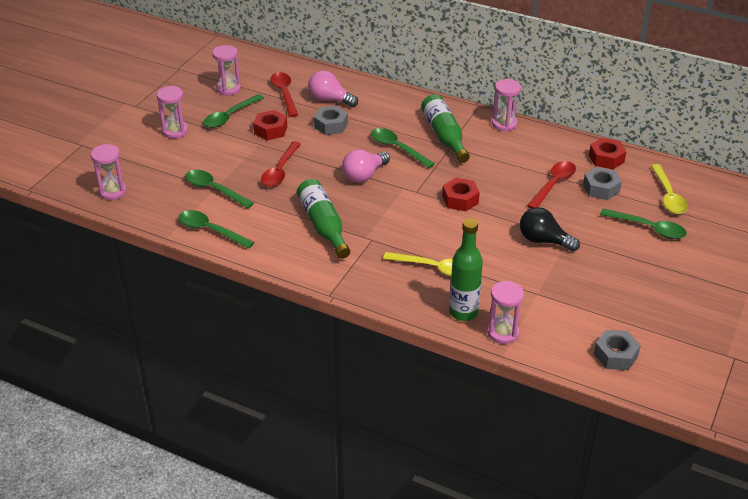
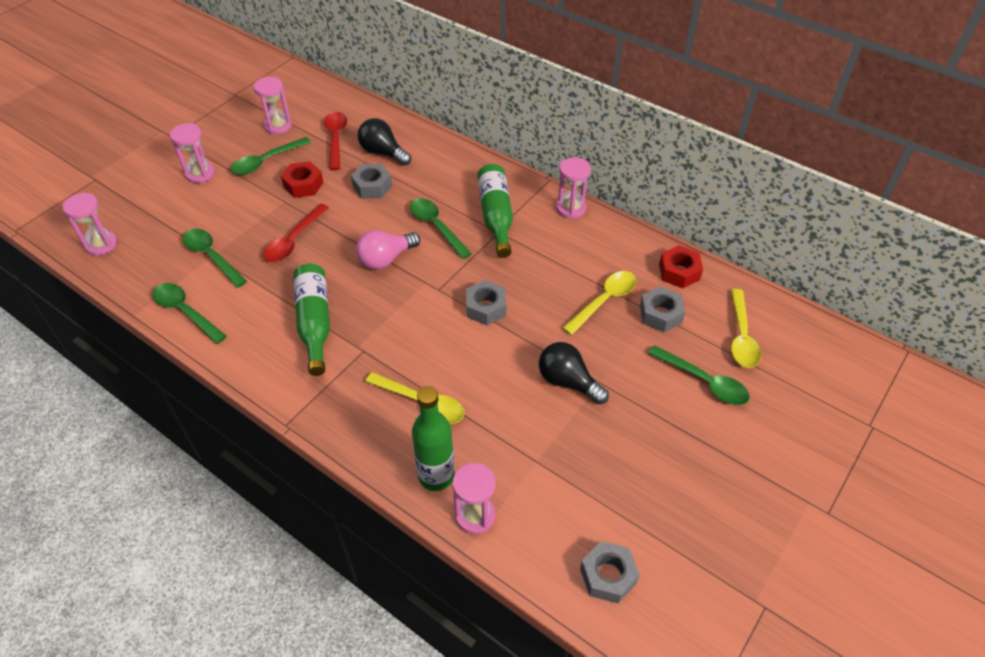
camera: 10 degrees right, 10 degrees up
pink light bulb [308,70,358,107] -> black light bulb [358,118,411,166]
red nut [442,178,480,211] -> grey nut [466,280,506,325]
red spoon [527,161,576,208] -> yellow spoon [562,271,637,335]

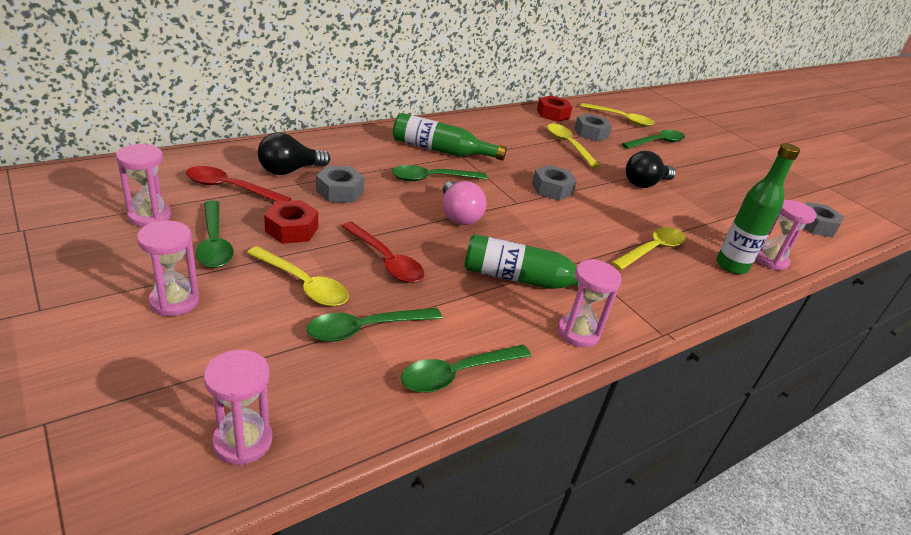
camera: 75 degrees left, 15 degrees down
pink hourglass [556,157,591,219] -> pink hourglass moved to [558,259,622,348]
none -> yellow spoon [247,246,349,306]

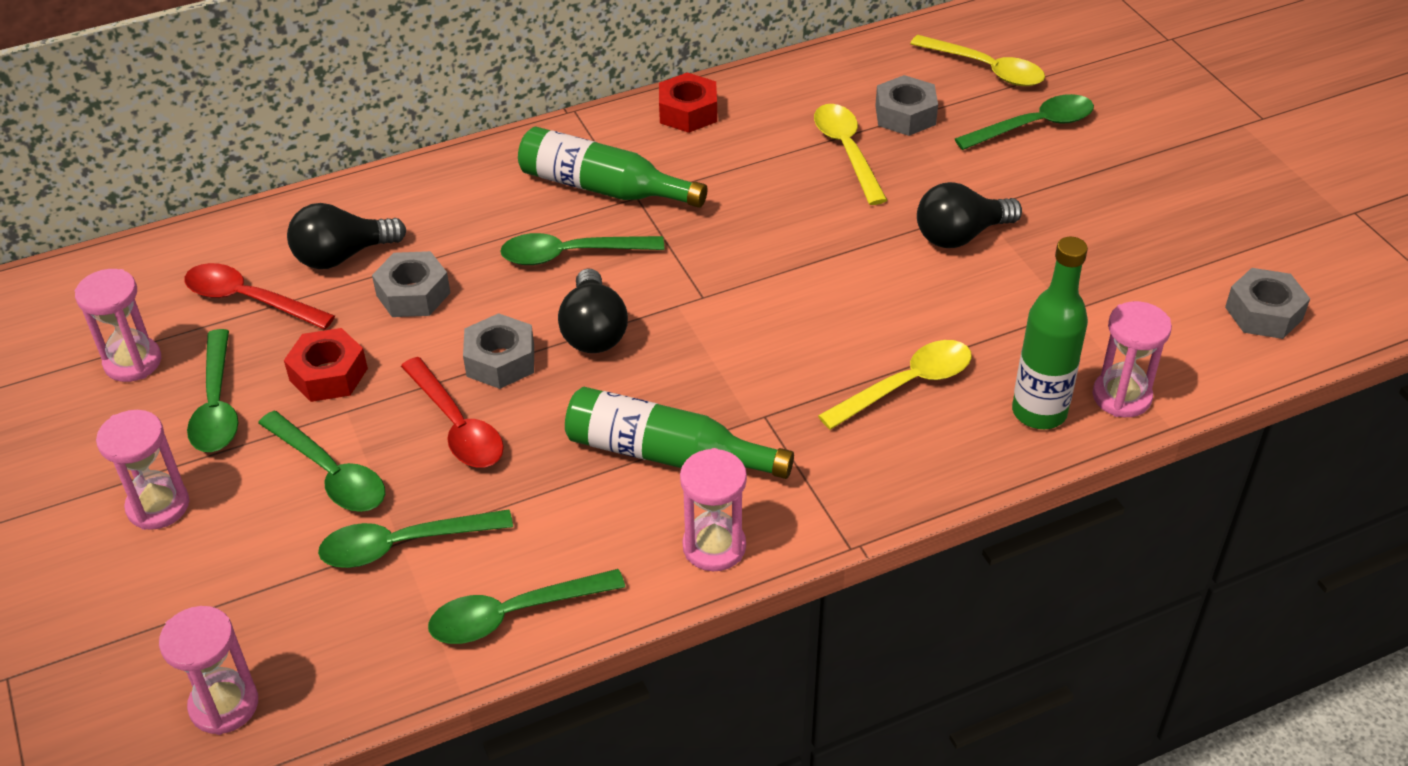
camera: 15 degrees right, 10 degrees up
yellow spoon [247,246,349,306] -> green spoon [258,411,385,512]
pink light bulb [443,181,486,225] -> black light bulb [558,268,628,353]
grey nut [532,165,577,201] -> grey nut moved to [463,313,534,389]
red nut [537,95,572,122] -> red nut moved to [659,72,717,133]

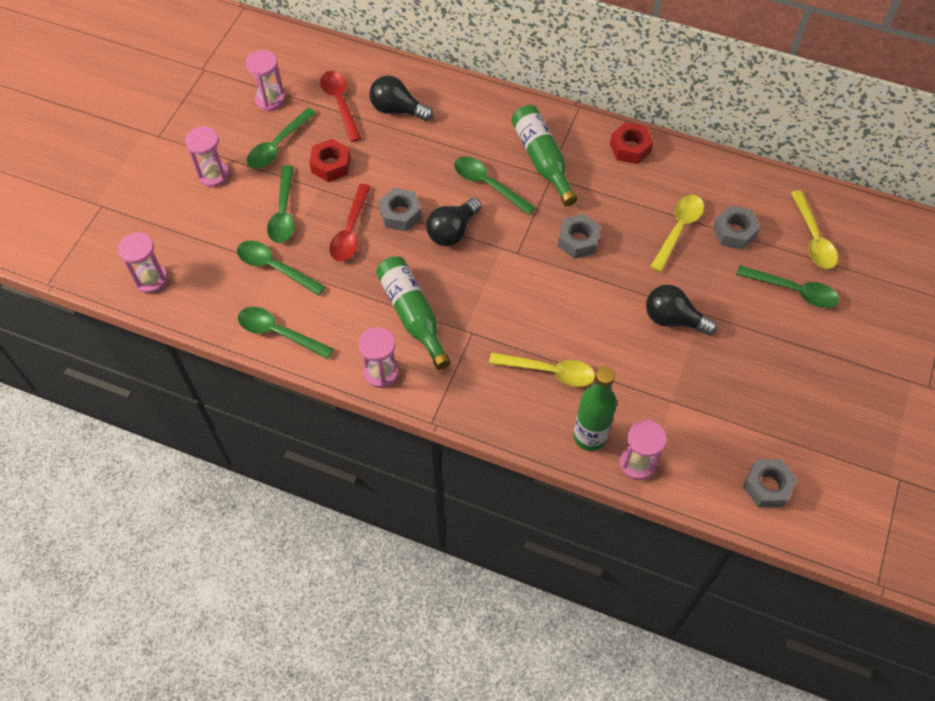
camera: 45 degrees right, 15 degrees up
grey nut [372,251,451,317] -> grey nut moved to [558,214,601,259]

